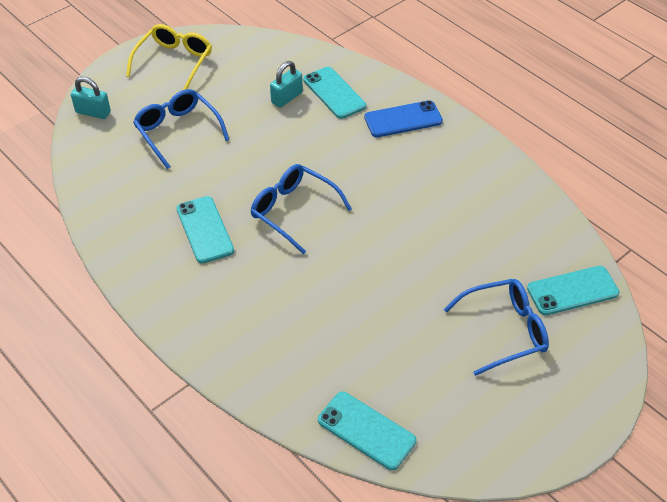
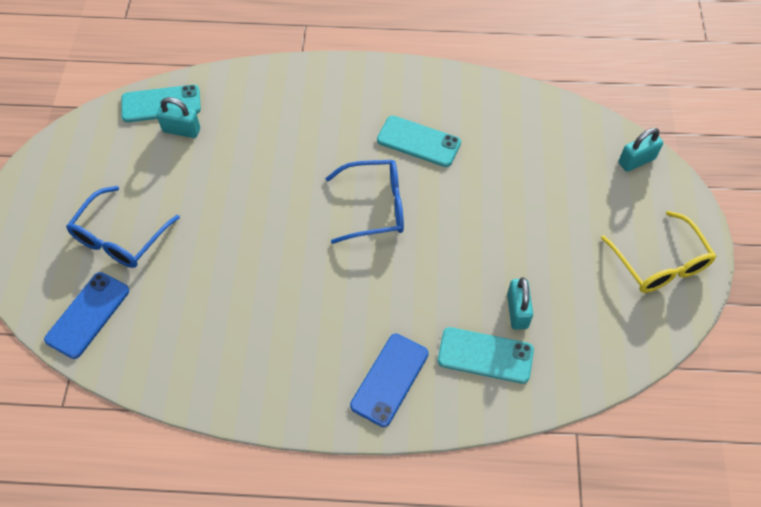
camera: 135 degrees right, 10 degrees up
blue glasses [133,89,229,169] -> none
turquoise phone [527,266,620,315] -> blue phone [44,272,129,359]
none -> turquoise padlock [157,97,200,138]

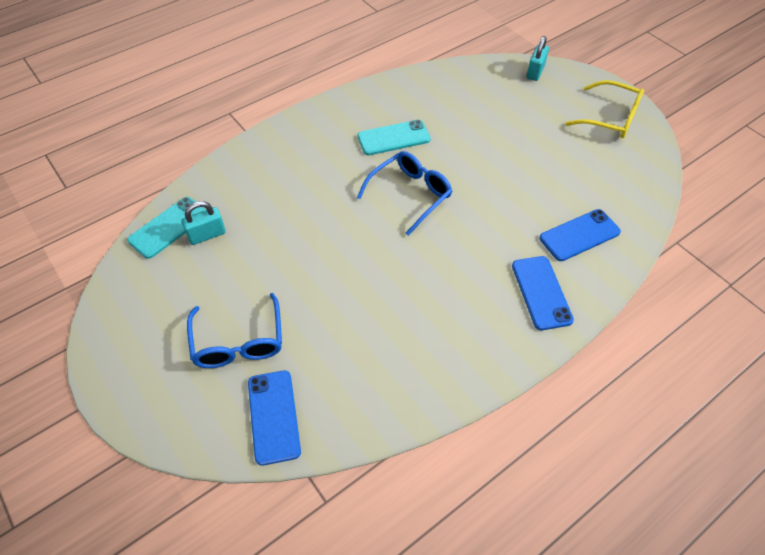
camera: 40 degrees left, 5 degrees down
turquoise phone [438,327,534,384] -> blue phone [539,209,621,261]
turquoise padlock [507,277,533,330] -> none

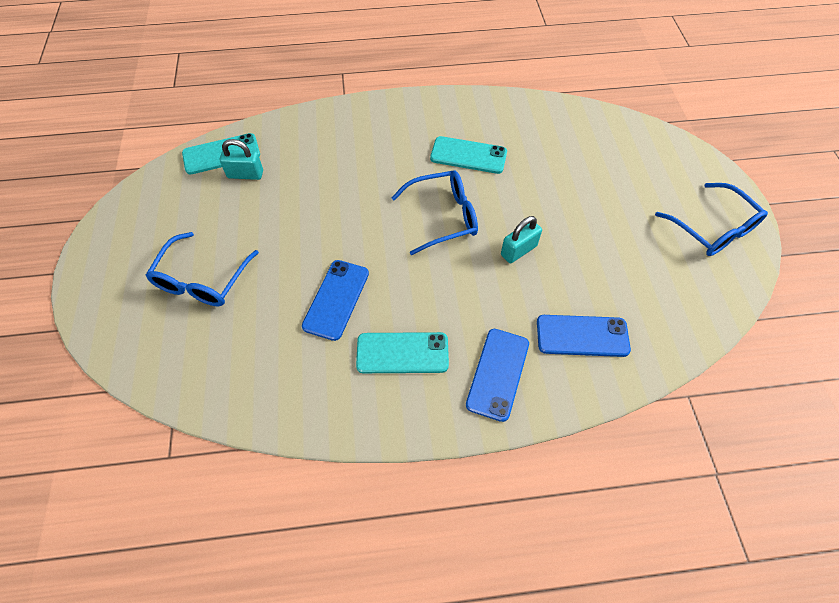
camera: 30 degrees right, 5 degrees up
blue phone [248,370,301,466] -> blue phone moved to [302,260,369,341]
turquoise padlock [527,36,549,81] -> turquoise padlock moved to [501,216,542,263]
yellow glasses [566,80,644,138] -> blue glasses [655,183,768,256]
none -> turquoise phone [356,332,449,373]

